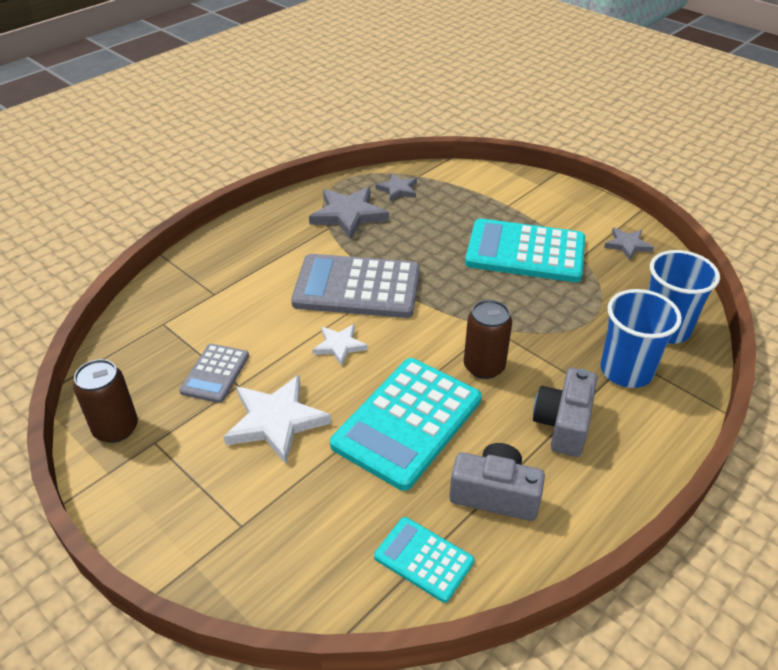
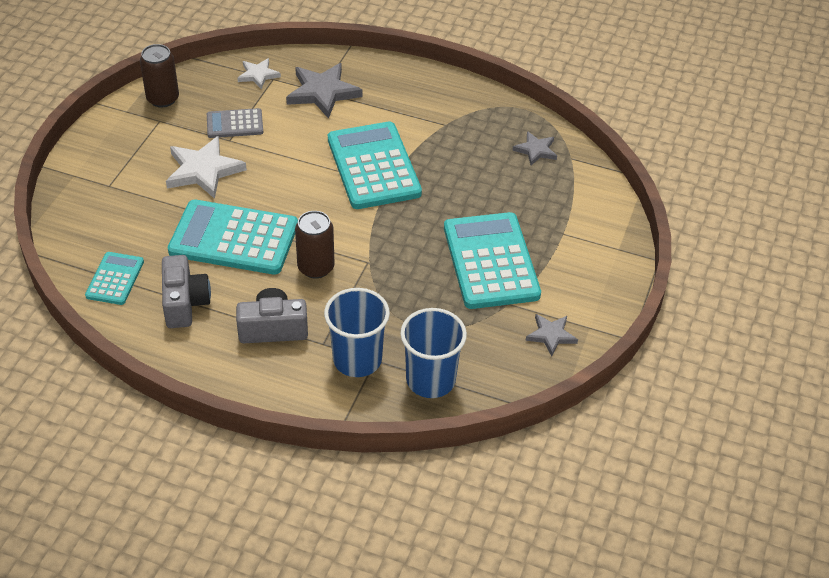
camera: 65 degrees right, 5 degrees up
grey calculator [291,254,420,318] -> turquoise calculator [328,122,422,209]
grey star [309,187,389,239] -> grey star moved to [286,63,363,119]
white star [312,324,368,366] -> white star moved to [237,58,281,90]

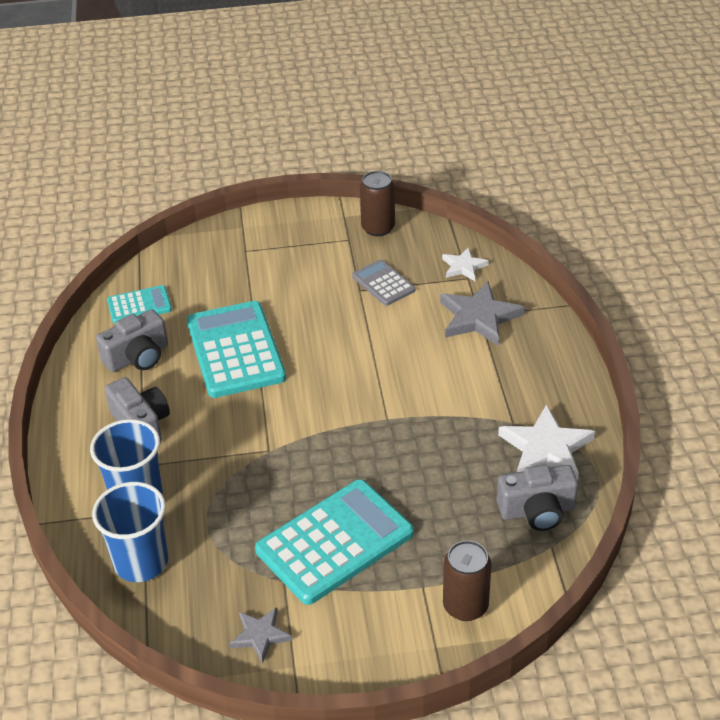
camera: 65 degrees right, 5 degrees down
white star [166,136,247,199] -> white star moved to [498,405,595,481]
brown can [295,211,335,278] -> brown can moved to [443,540,492,621]
turquoise calculator [328,122,422,209] -> none
grey star [512,131,557,165] -> grey camera [497,465,578,531]

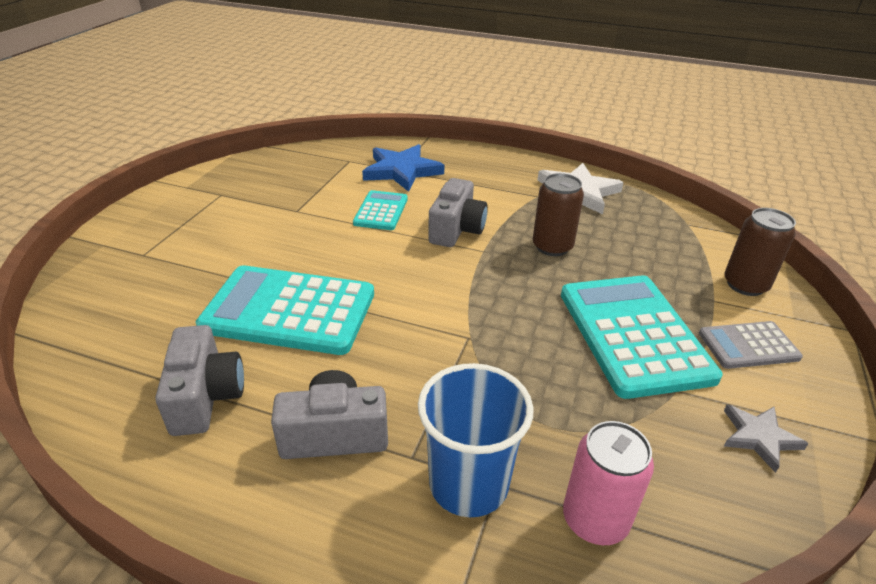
camera: 65 degrees left, 5 degrees down
blue cup [92,482,168,582] -> pink can [563,421,654,545]
turquoise calculator [107,285,172,324] -> turquoise calculator moved to [353,190,408,230]
grey calculator [352,259,415,306] -> grey calculator moved to [699,321,803,369]
brown can [360,171,395,236] -> brown can moved to [533,173,584,256]
grey star [440,281,525,346] -> blue star [362,144,444,192]
white star [442,247,489,281] -> none
grey camera [497,465,578,531] -> grey camera moved to [428,178,488,247]

